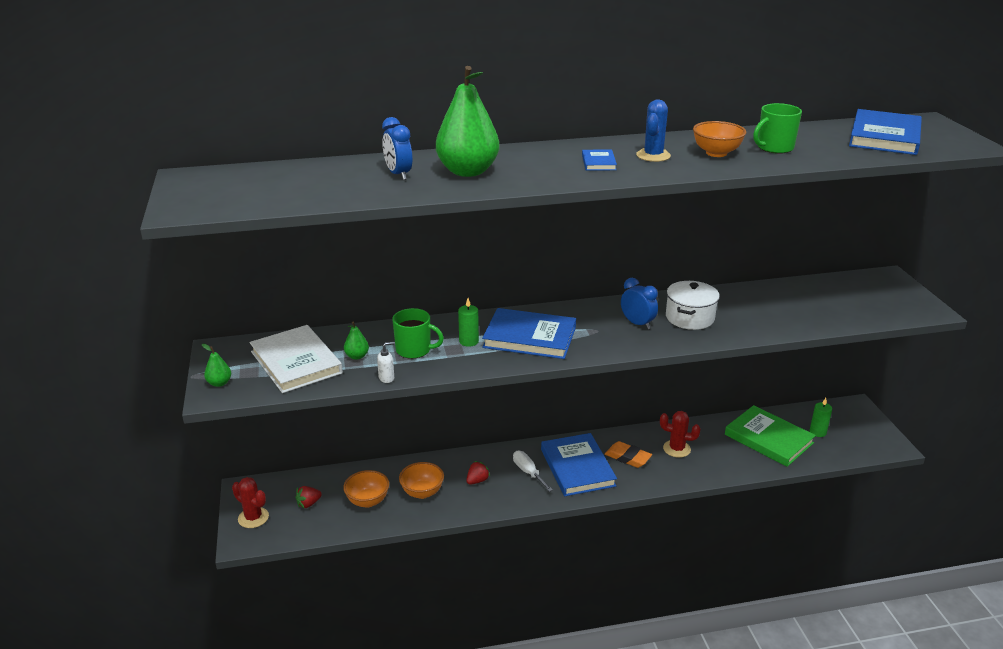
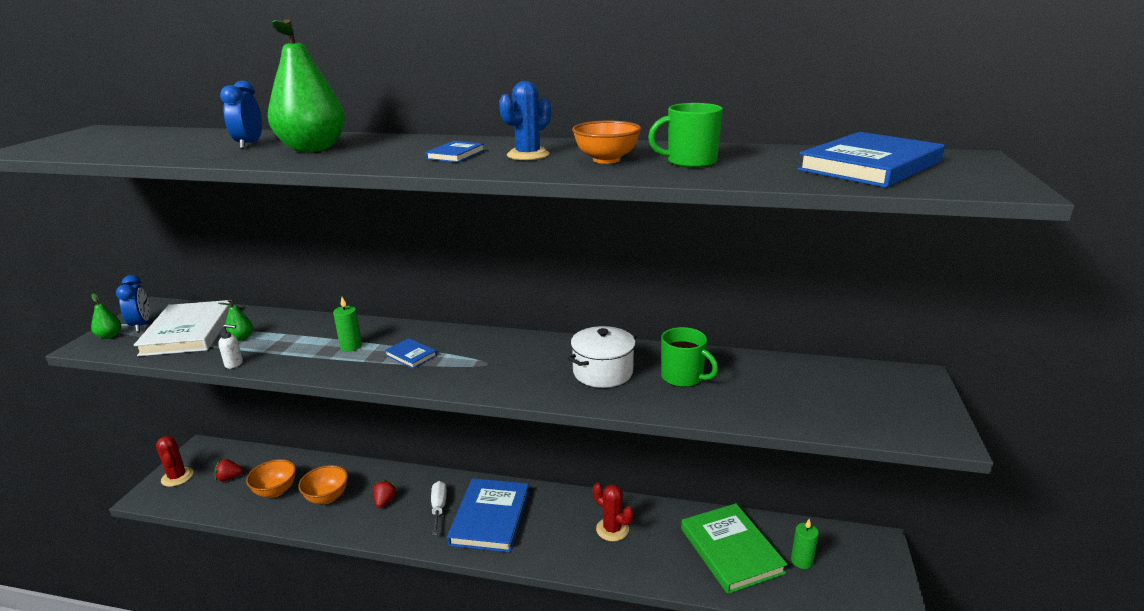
camera: 25 degrees right, 5 degrees down
green mug [392,308,444,359] -> green mug moved to [661,327,718,387]
red strawberry [466,461,490,485] -> red strawberry turned 60 degrees counterclockwise [373,480,397,508]
blue book [482,308,576,359] -> blue book [384,338,437,369], size x0.46
orange eraser [605,441,652,468] -> none
blue clock [621,278,658,329] -> blue clock moved to [116,275,150,332]

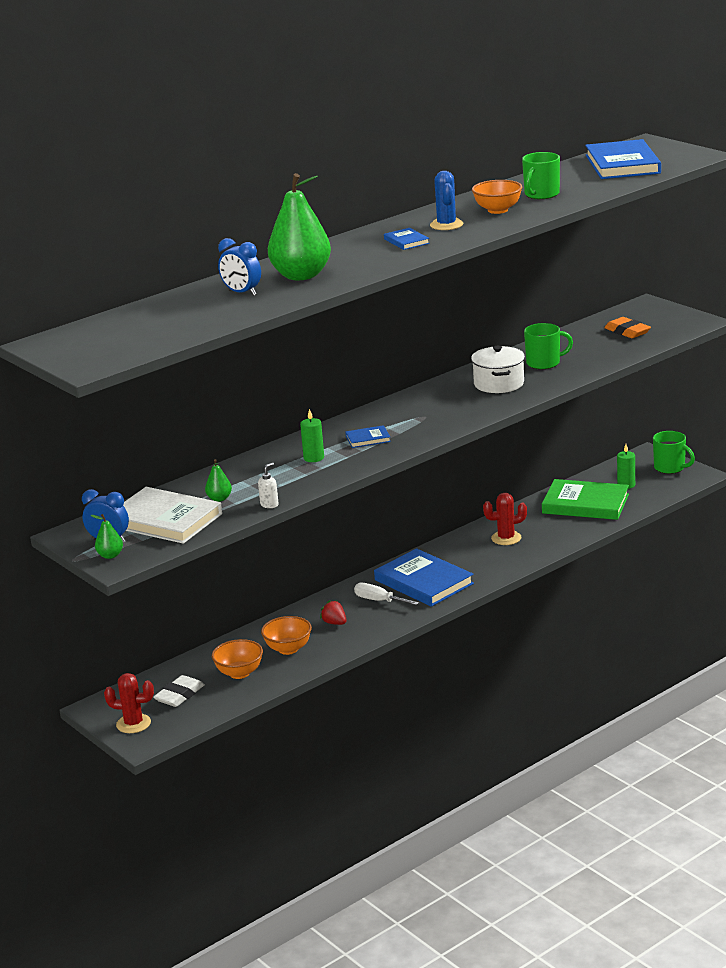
camera: 50 degrees left, 0 degrees up
red strawberry [214,459,243,481] -> white eraser [153,675,205,707]
none -> orange eraser [604,317,651,338]
none -> green mug [653,431,695,474]

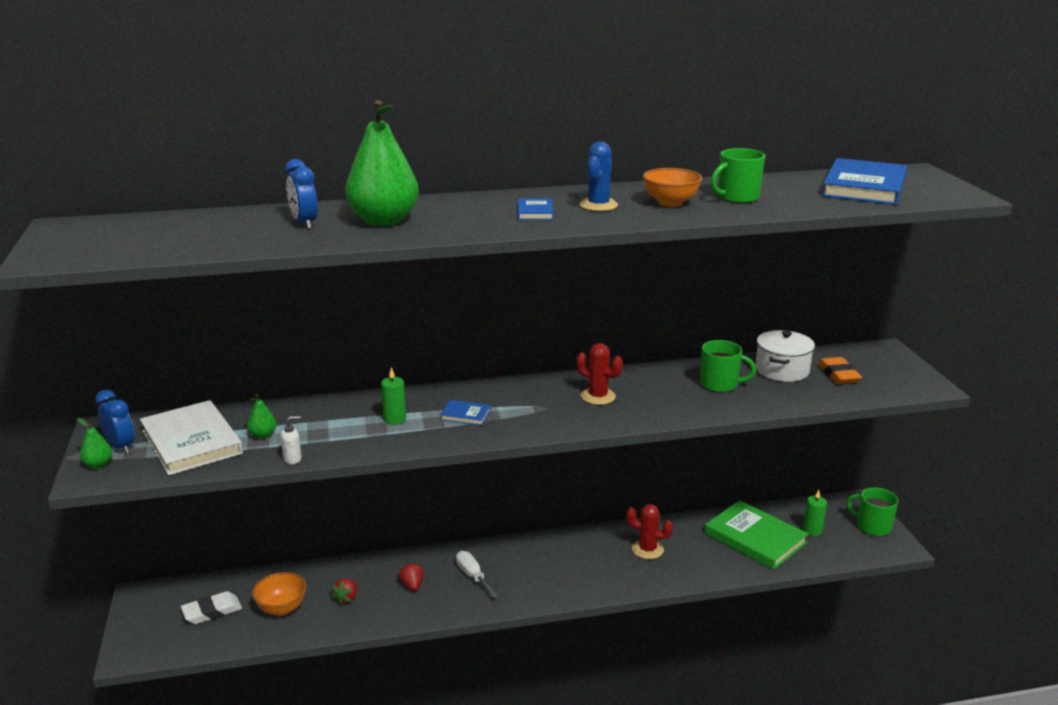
camera: 25 degrees right, 0 degrees up
red cactus [104,673,154,733] -> red cactus moved to [577,343,623,405]
orange bowl [261,616,312,655] -> red strawberry [331,578,357,605]
blue book [374,548,474,607] -> none
white pot [471,346,525,393] -> white pot moved to [755,330,815,382]
green mug [653,431,695,474] -> green mug turned 150 degrees clockwise [846,487,898,536]

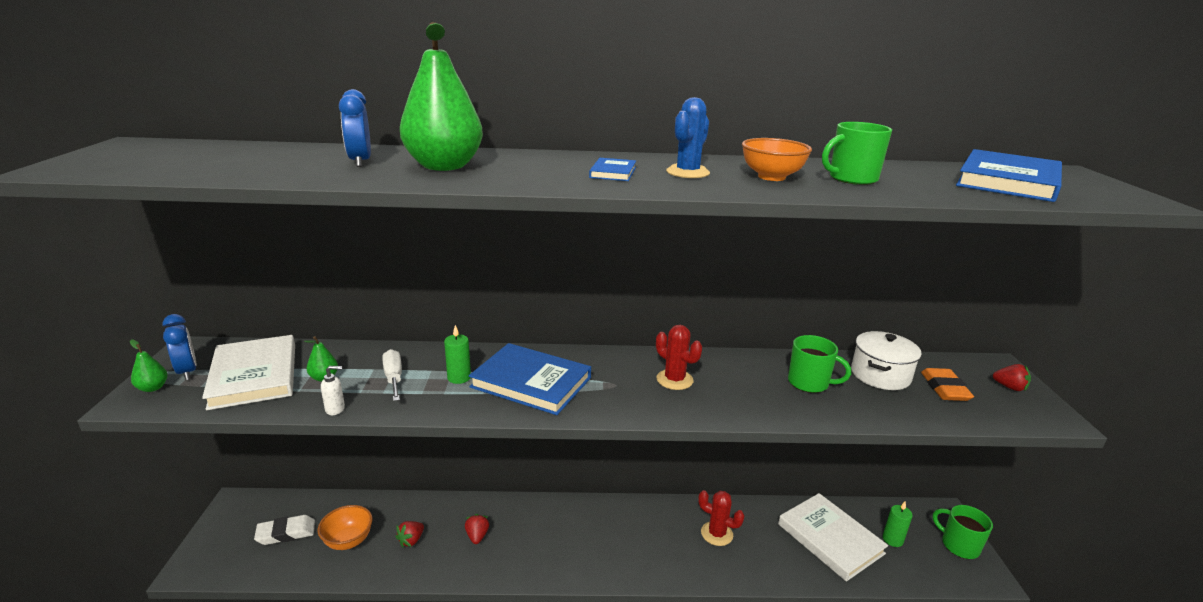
camera: 10 degrees right, 0 degrees up
blue book [440,400,491,426] -> blue book [469,343,591,415], size x2.19
white screwdriver [456,551,498,597] -> white screwdriver moved to [382,349,402,401]
green book [705,500,808,570] -> white book [778,493,888,582]
none -> red strawberry [993,364,1031,391]

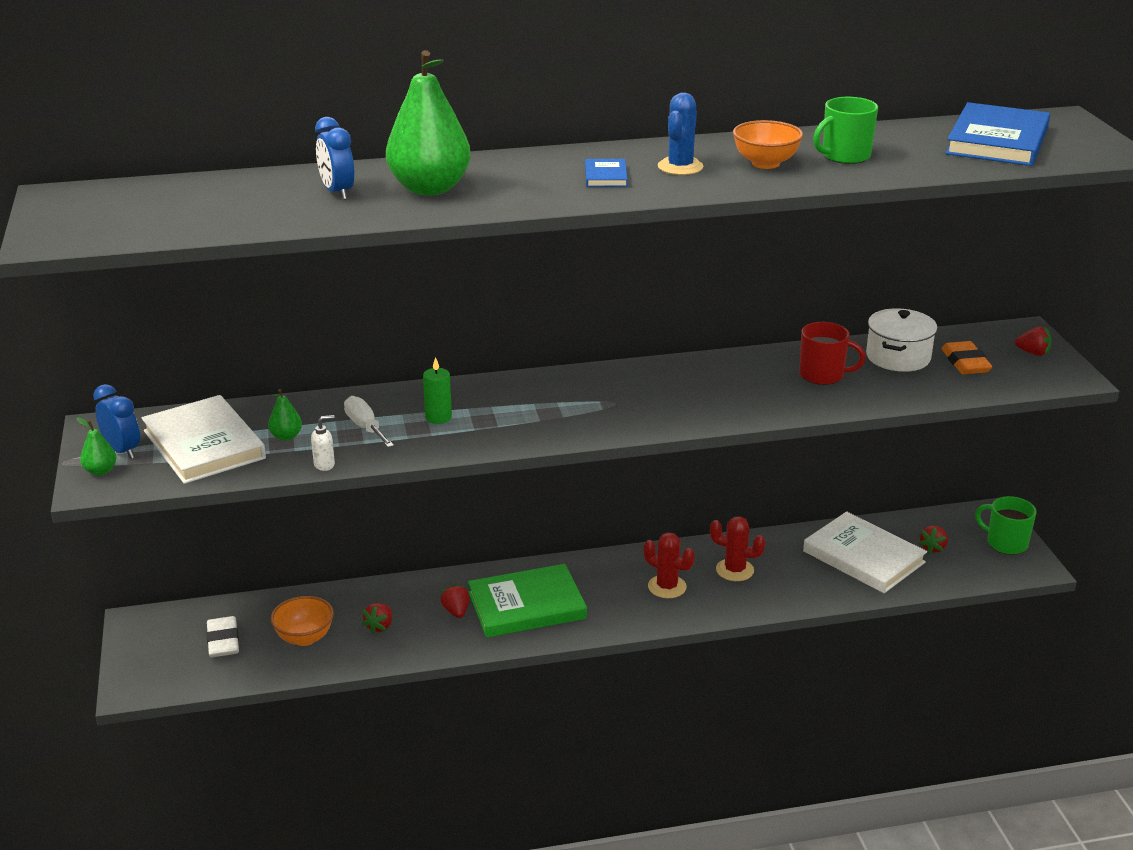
camera: 10 degrees left, 5 degrees up
white eraser [254,515,315,545] -> white eraser turned 75 degrees counterclockwise [207,616,239,657]
blue book [469,343,591,415] -> none
red cactus [656,325,702,390] -> red cactus moved to [644,532,695,598]
green mug [788,335,851,393] -> red mug [799,322,866,385]
green candle [883,501,913,547] -> red strawberry [918,525,948,554]
none -> green book [468,564,587,638]

